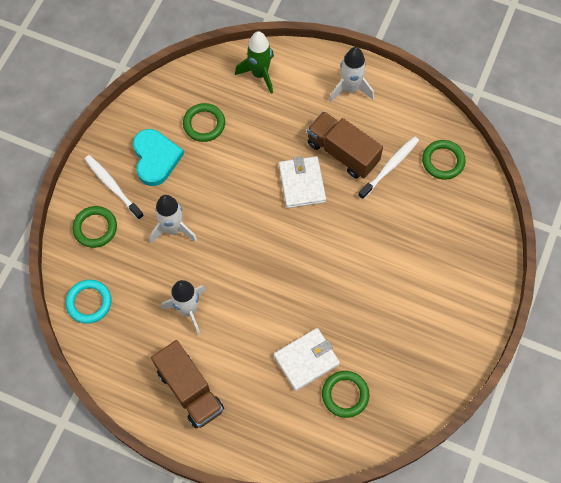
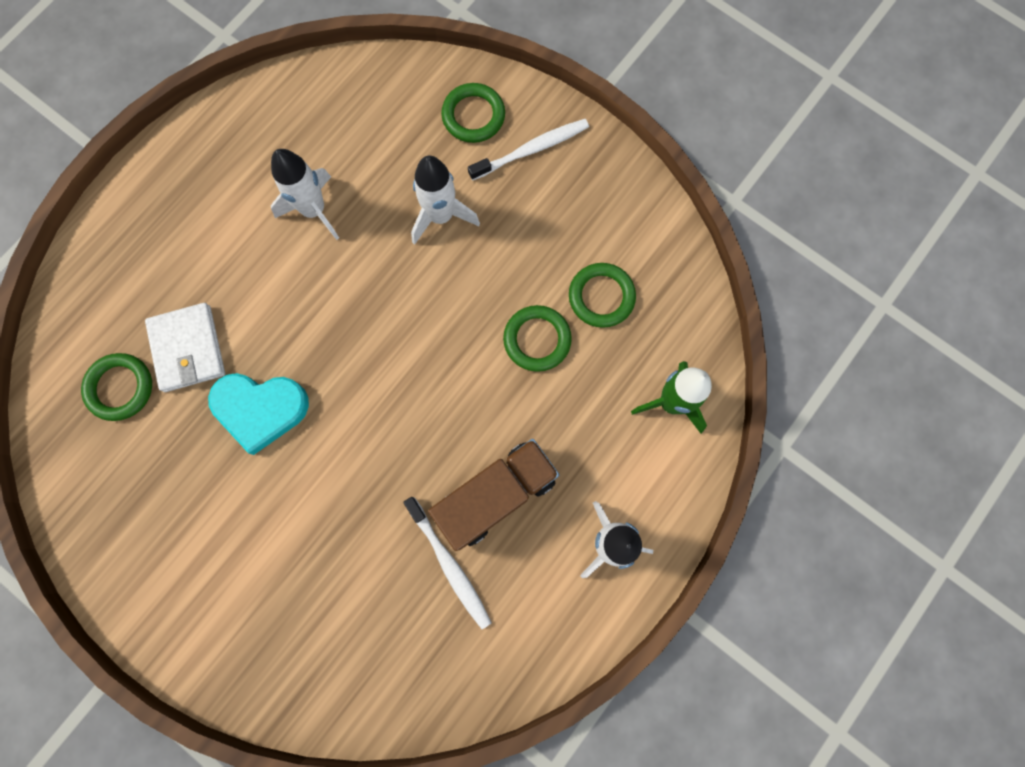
camera: 105 degrees right, 10 degrees up
turquoise ring [66,280,112,323] -> none
turquoise heart [133,129,184,186] -> turquoise heart moved to [208,373,309,455]
brown truck [151,340,224,429] -> none
white wallet [279,156,326,208] -> none
green ring [422,140,465,180] -> green ring moved to [503,305,572,372]

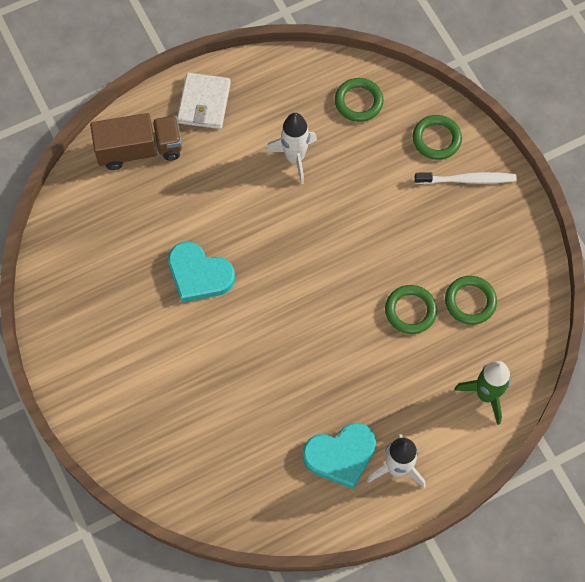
camera: 25 degrees right, 10 degrees down
green ring [81,353,152,421] -> green ring moved to [335,78,384,122]
white wallet [145,303,225,392] -> white wallet moved to [177,73,231,129]
white toothbrush [403,497,492,629] -> none
white rocket [411,156,480,245] -> none
brown truck [428,439,559,551] -> brown truck moved to [90,113,182,170]
none -> turquoise heart [303,423,376,489]

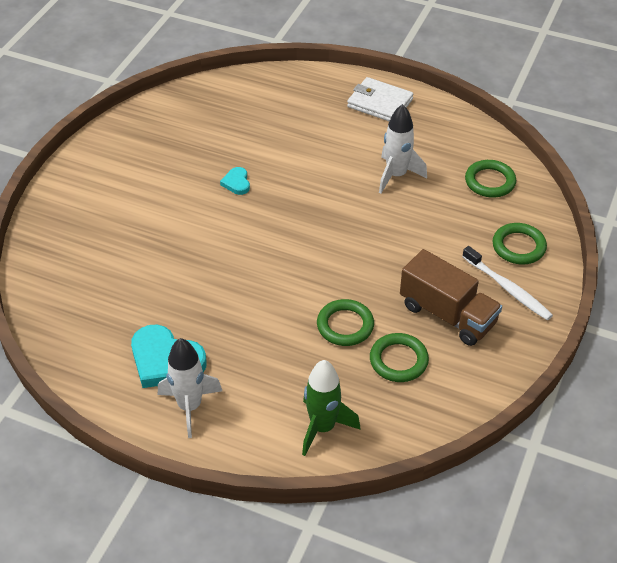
camera: 50 degrees right, 20 degrees down
brown truck [90,113,182,170] -> brown truck moved to [400,249,502,346]
turquoise heart [168,242,235,302] -> turquoise heart [220,167,250,195], size x0.50
white wallet [177,73,231,129] -> white wallet turned 60 degrees clockwise [347,77,413,121]

